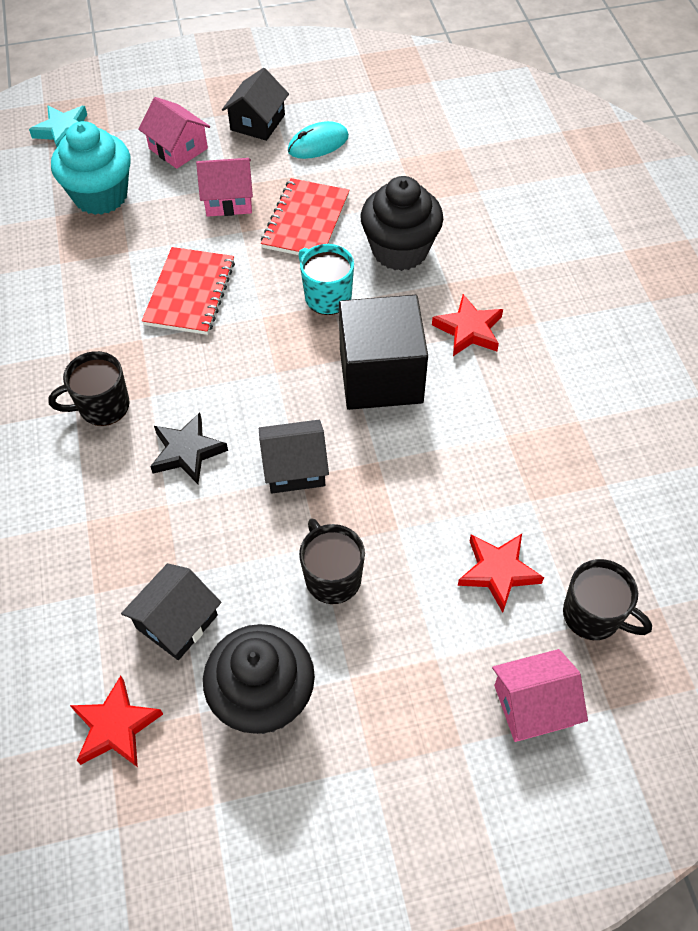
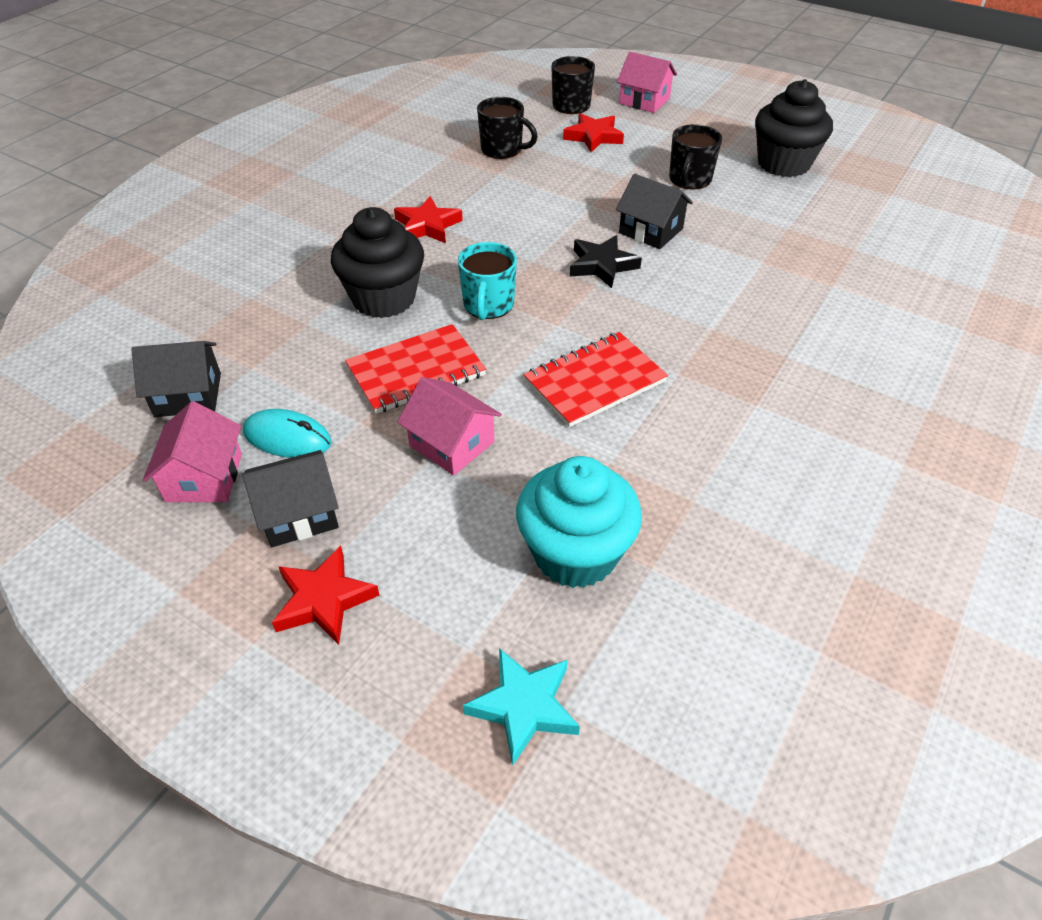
camera: 135 degrees left, 10 degrees down
black mug [48,351,130,426] -> black mug moved to [477,97,538,159]
red star [70,676,163,767] -> red star moved to [272,546,380,645]
black house [121,563,221,660] -> black house moved to [131,341,221,417]
pink house [138,97,210,169] -> pink house moved to [143,401,242,502]
black star [150,412,228,484] -> black star moved to [570,235,642,288]
black cube [339,295,428,410] -> none

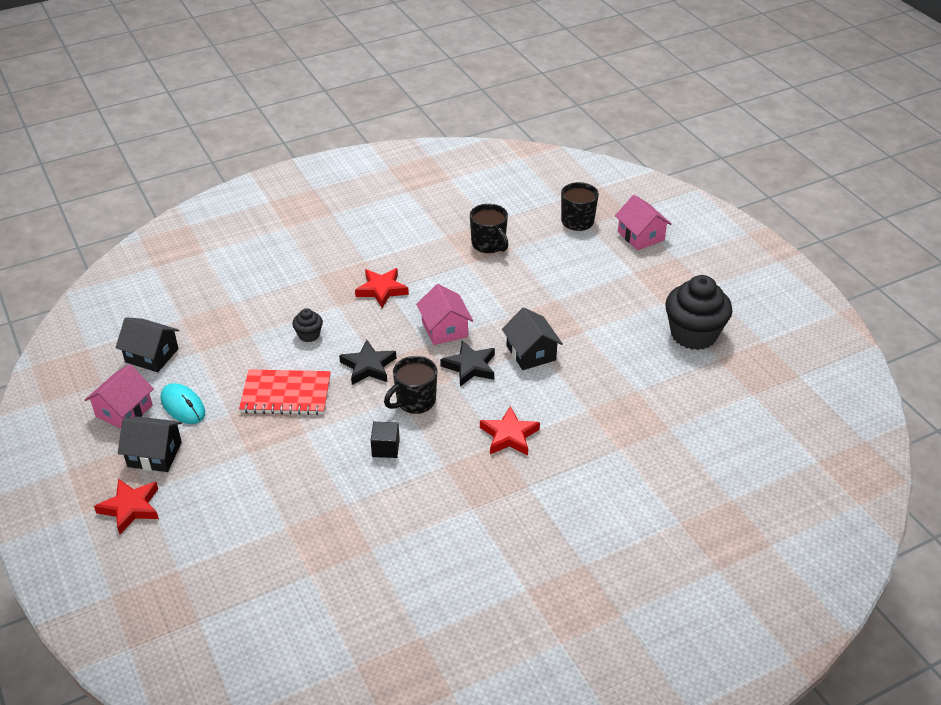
camera: 30 degrees right, 5 degrees down
black cupcake [331,207,424,318] -> black cupcake [292,308,323,342], size x0.46
pink house [397,377,502,476] -> pink house moved to [416,284,473,345]
turquoise mug [458,242,517,320] -> black star [339,340,396,385]
turquoise star [463,648,580,766] -> none
turquoise cupcake [516,456,642,588] -> none
red notebook [524,332,668,427] -> black cube [371,422,400,458]
red star [563,113,624,152] -> red star moved to [480,406,540,456]
black mug [669,124,722,189] -> black mug moved to [384,356,437,414]

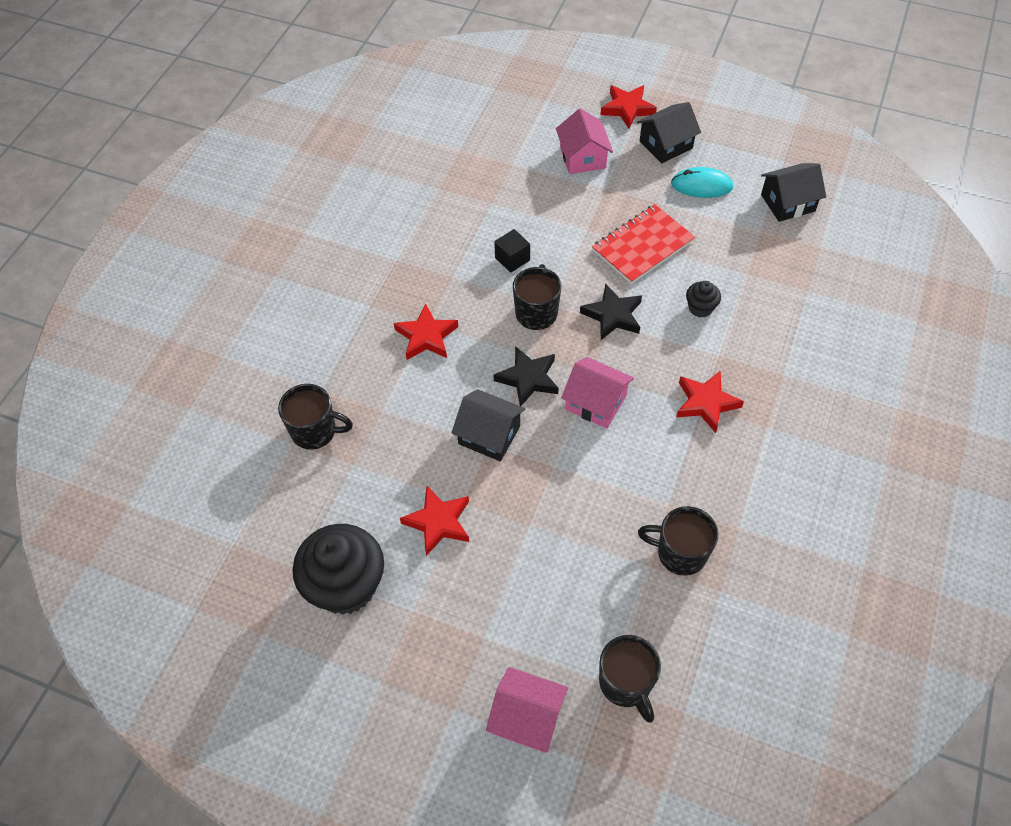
camera: 140 degrees right, 15 degrees up
pink house [85,365,154,429] -> pink house moved to [556,108,613,174]
none -> black mug [278,384,353,450]
none -> red star [400,486,469,556]

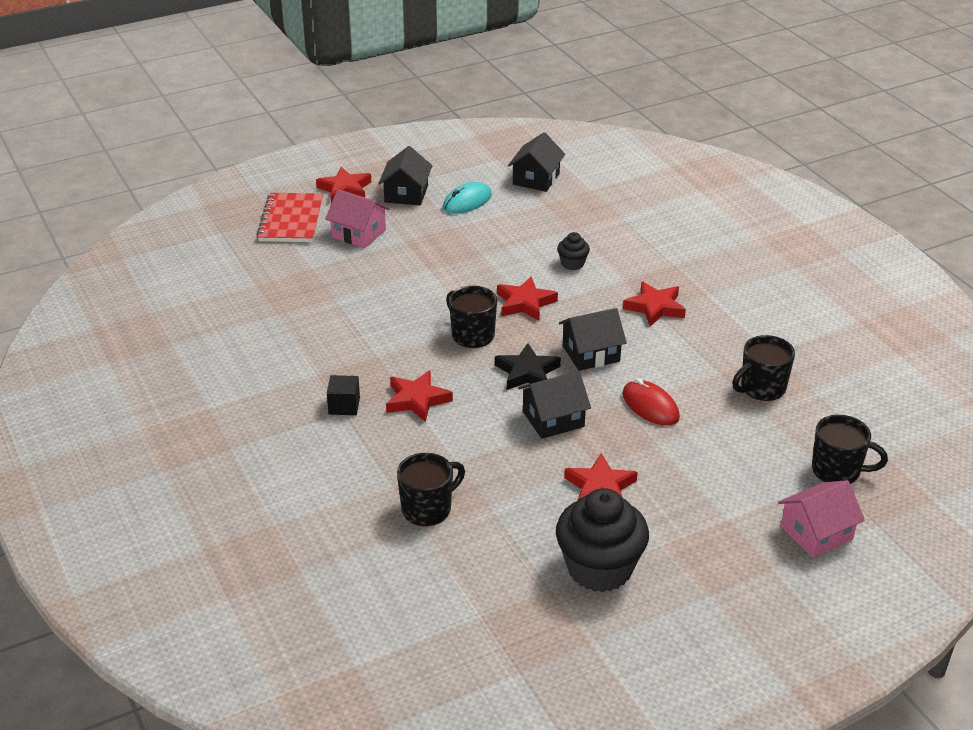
camera: 50 degrees left, 20 degrees down
black cube [494,229,530,273] -> black cube moved to [327,375,360,415]
pink house [561,357,634,428] -> black house [559,308,627,371]
black star [580,283,642,340] -> red star [497,276,558,321]
red notebook [592,205,695,284] -> red notebook moved to [257,193,323,242]
none -> red mouse [622,378,680,426]

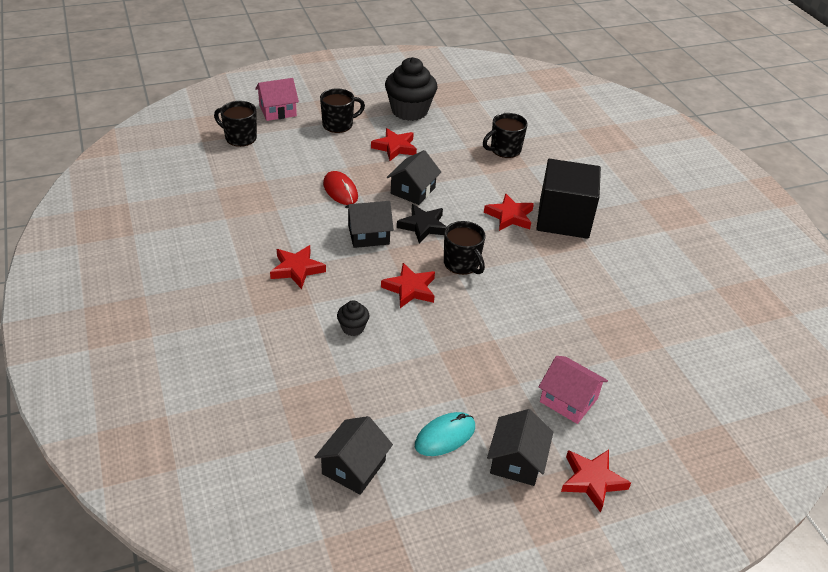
camera: 175 degrees left, 5 degrees up
red notebook [257,193,323,242] -> none
black cube [327,375,360,415] -> black cube [536,159,601,239], size x2.47
black house [518,371,591,439] -> black house turned 45 degrees counterclockwise [387,150,441,205]
black mug [732,335,795,401] -> black mug moved to [320,89,365,133]

